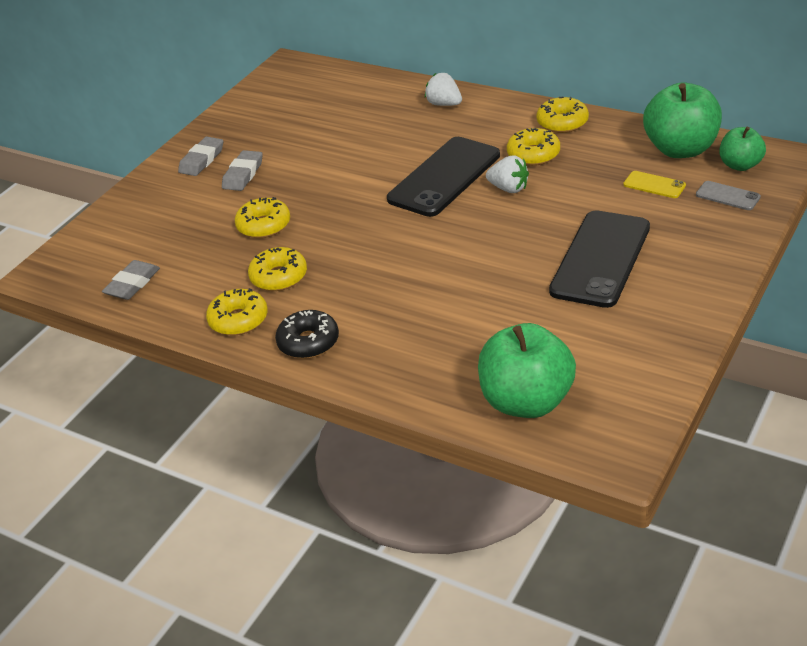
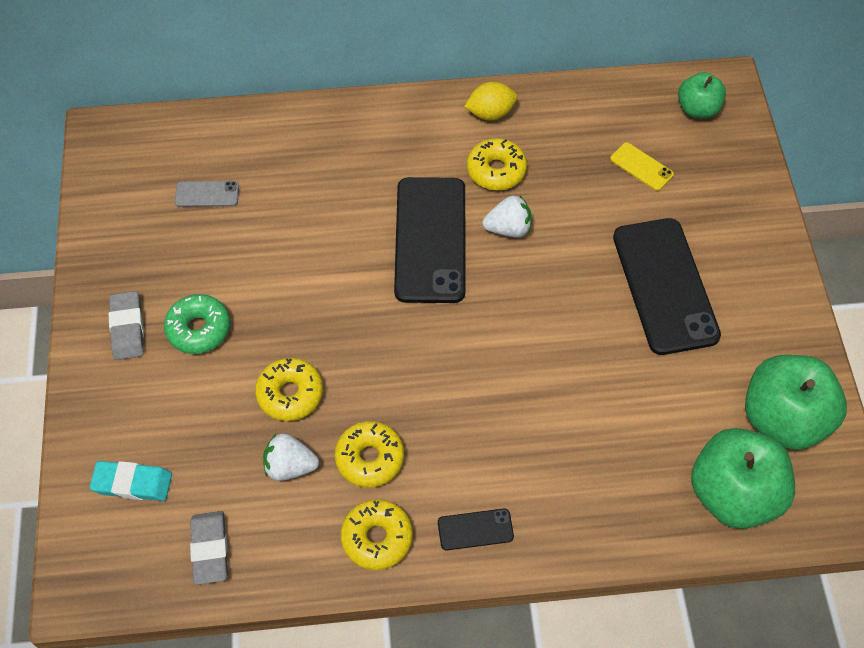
camera: 40 degrees left, 20 degrees up
grey eraser [222,150,263,191] -> green donut [164,294,230,354]
black donut [275,310,339,359] -> black phone [438,509,514,550]
white strawberry [425,73,462,106] -> white strawberry moved to [263,433,319,481]
yellow donut [536,97,589,133] -> yellow lemon [464,82,517,121]
yellow phone [623,171,686,198] -> yellow phone turned 45 degrees clockwise [610,142,674,191]
green apple [643,83,722,158] -> green apple moved to [745,355,847,450]
grey phone [696,181,761,210] -> grey phone moved to [175,181,239,207]
none -> turquoise eraser [90,461,172,501]

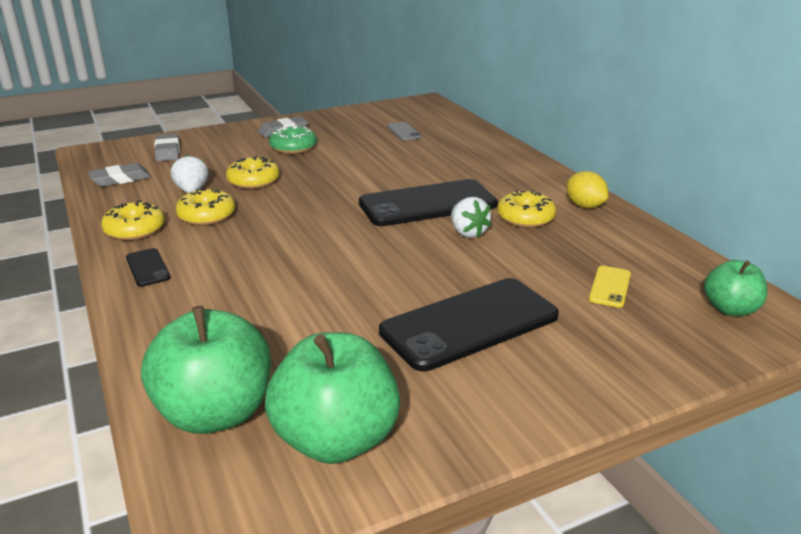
camera: 70 degrees right, 30 degrees down
turquoise eraser [90,461,172,501] -> grey eraser [154,133,180,161]

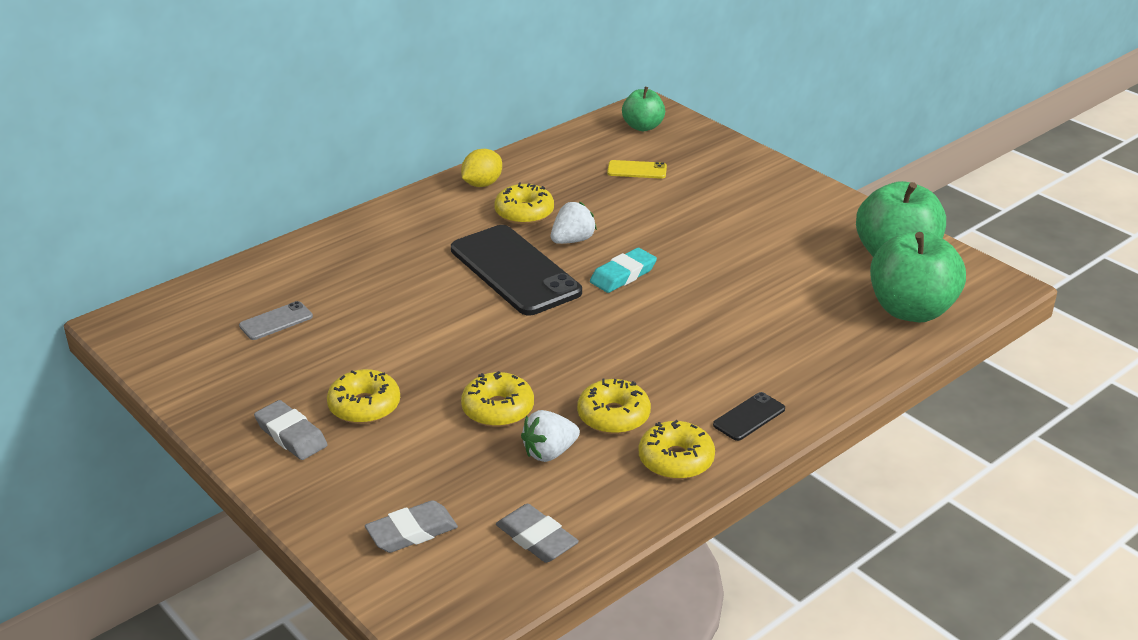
camera: 105 degrees left, 5 degrees up
green donut [269,125,317,154] -> yellow donut [327,369,400,424]
black phone [379,278,559,371] -> none
none -> turquoise eraser [590,248,657,293]

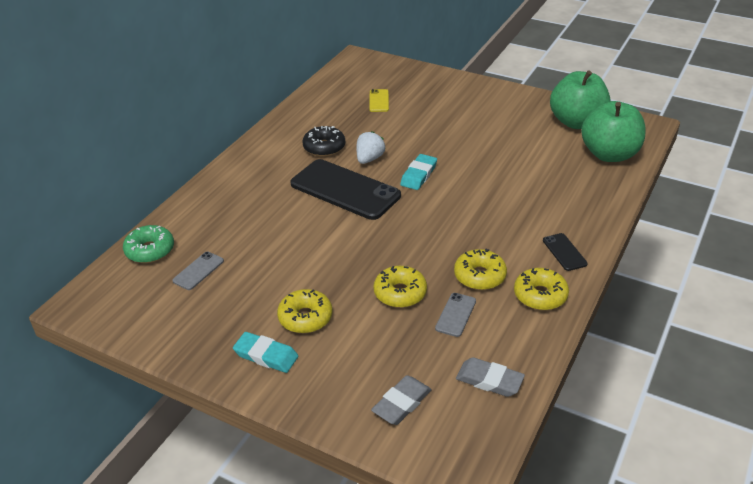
camera: 20 degrees left, 5 degrees up
grey eraser [254,400,328,460] -> turquoise eraser [233,332,298,373]
yellow lemon [461,149,502,187] -> none
yellow donut [494,182,554,225] -> black donut [302,126,345,157]
white strawberry [521,410,580,462] -> grey phone [435,293,476,337]
yellow phone [607,160,667,179] -> yellow phone turned 75 degrees counterclockwise [369,89,389,112]
green apple [622,87,665,131] -> none
black phone [713,392,785,441] -> black phone turned 45 degrees counterclockwise [543,233,588,271]
none -> green donut [123,225,174,263]

